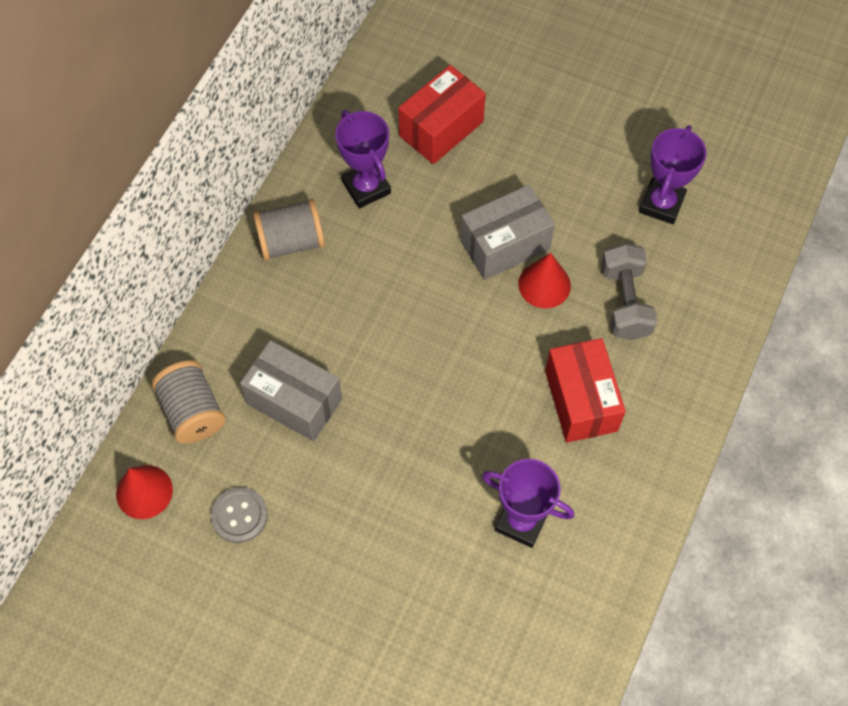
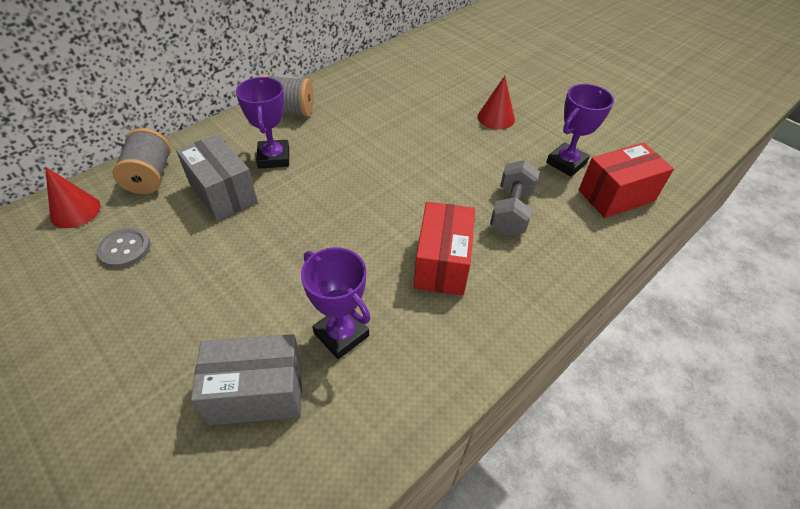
camera: 20 degrees right, 15 degrees down
purple trophy [335,110,391,208] -> purple trophy moved to [236,77,289,169]
red box [398,65,486,164] -> red box moved to [579,142,674,218]
grey box [460,185,555,280] -> grey box moved to [191,334,302,425]
red cone [518,253,571,308] -> red cone moved to [477,76,515,129]

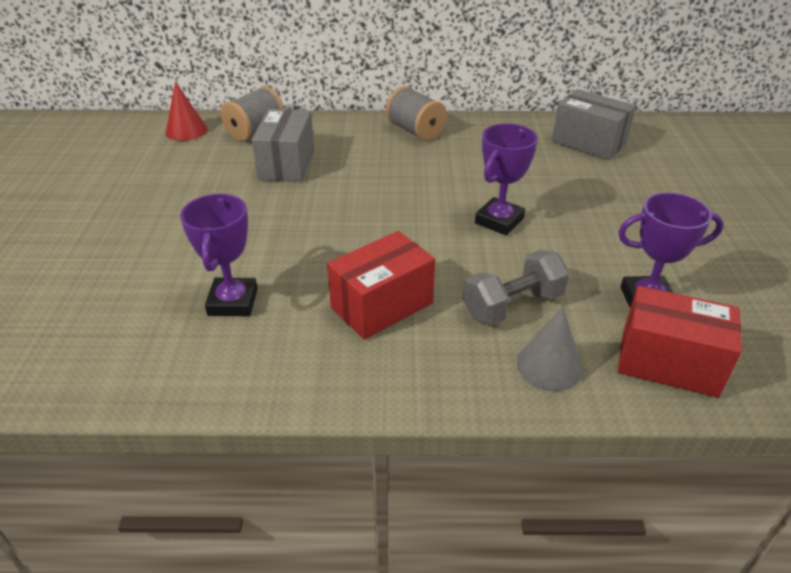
camera: 45 degrees right, 10 degrees down
grey button [97,228,151,268] -> none
grey box [191,334,302,425] -> grey box moved to [552,89,636,160]
purple trophy [236,77,289,169] -> purple trophy moved to [475,123,538,235]
red cone [477,76,515,129] -> none
none -> grey cone [517,306,583,391]

